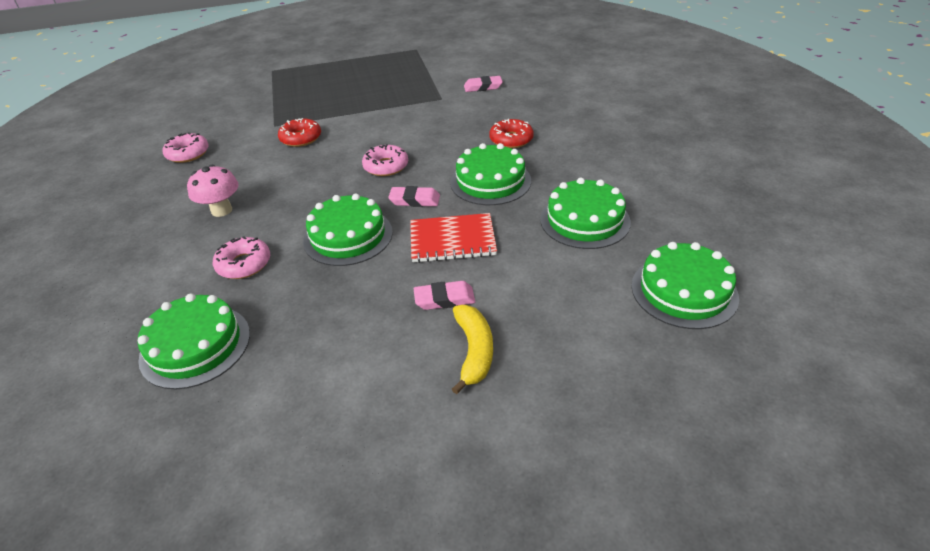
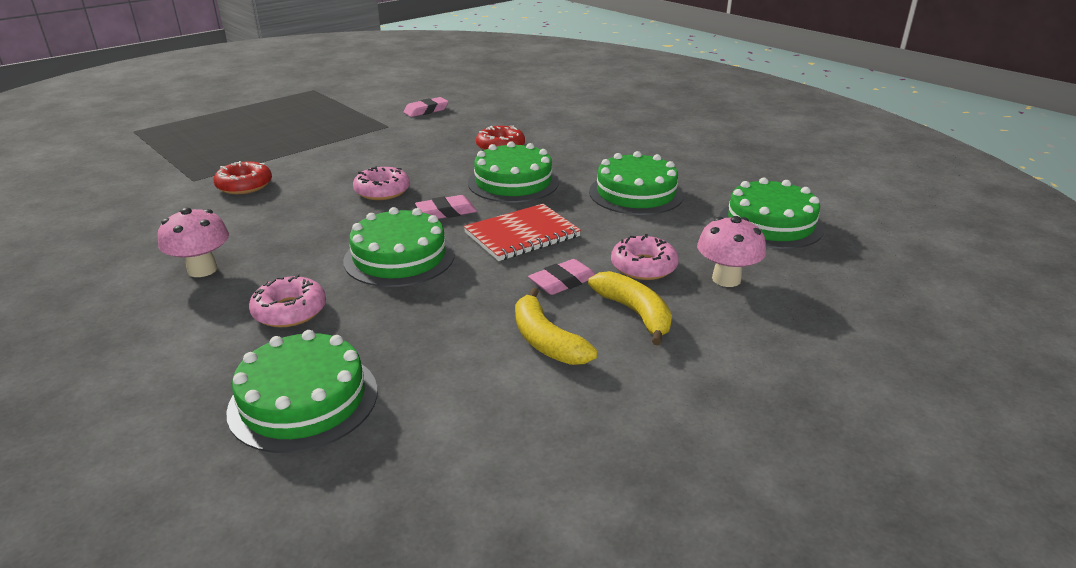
camera: 30 degrees left, 10 degrees down
pink donut [162,132,209,163] -> pink donut moved to [611,234,679,280]
none -> yellow banana [515,288,598,365]
none -> pink mushroom [697,216,766,287]

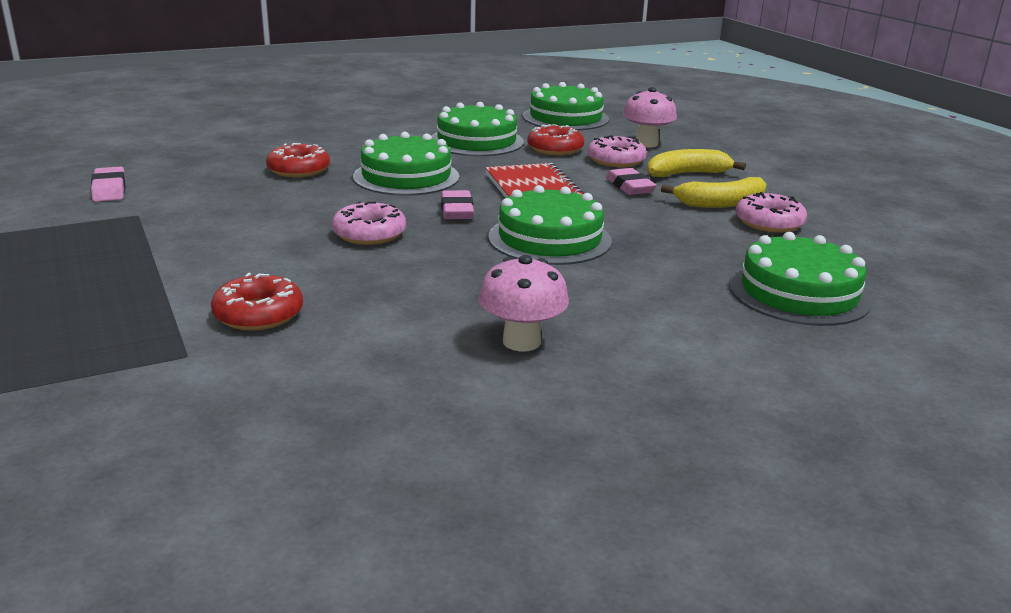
camera: 75 degrees left, 5 degrees down
pink donut [249,274,326,327] -> pink donut moved to [735,192,807,233]
none -> red donut [527,124,584,155]

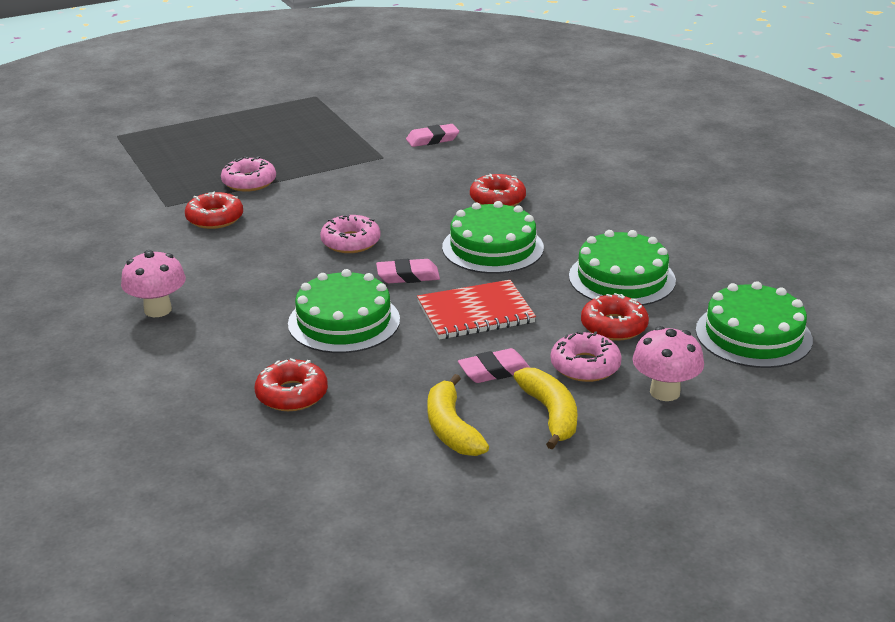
camera: 90 degrees right, 5 degrees up
green cake [729,232,872,326] -> none
pink donut [735,192,807,233] -> pink donut moved to [221,156,276,192]
none -> red donut [255,358,328,411]

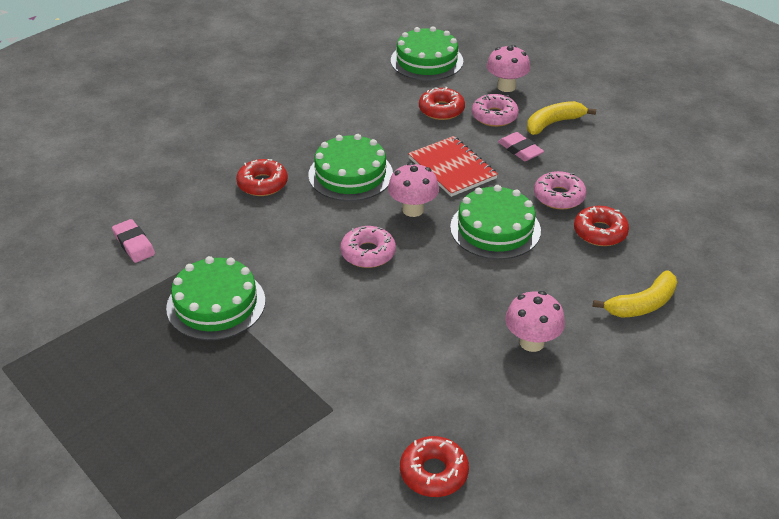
camera: 105 degrees left, 10 degrees up
red donut [185,192,243,229] -> red donut moved to [400,436,469,497]
pink donut [221,156,276,192] -> pink donut moved to [534,171,586,210]
pink eraser [376,259,440,283] -> pink mushroom [388,162,439,217]
yellow banana [427,374,489,456] -> yellow banana moved to [592,271,677,318]
green cake [569,230,676,306] -> green cake moved to [166,256,266,340]

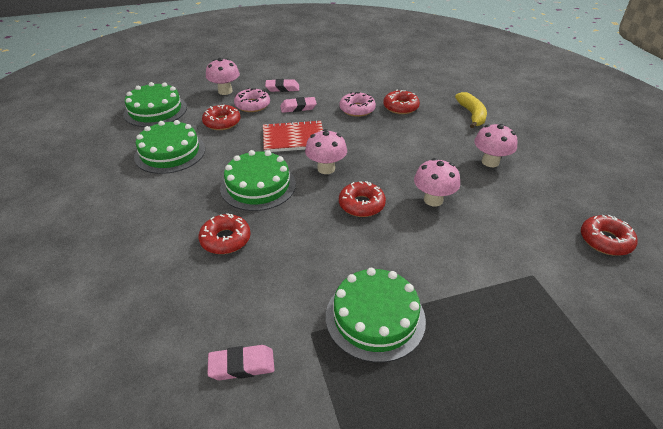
camera: 65 degrees left, 0 degrees up
pink donut [340,226,396,268] -> red donut [339,181,386,217]
green cake [450,185,541,259] -> green cake moved to [134,120,205,174]
yellow banana [527,101,596,135] -> pink eraser [265,79,299,92]
none -> pink mushroom [414,158,460,206]

